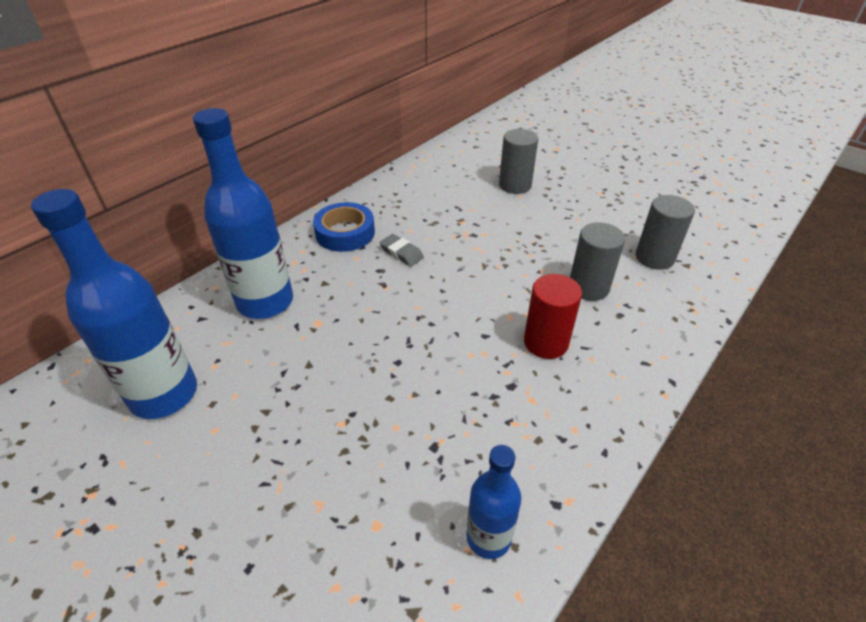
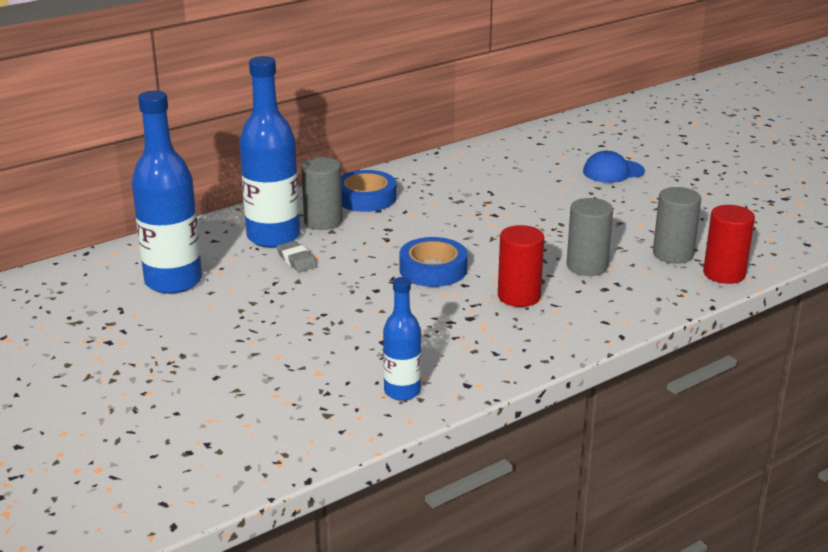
camera: 15 degrees right, 15 degrees down
grey eraser [380,234,424,267] -> grey eraser moved to [277,241,317,272]
grey cylinder [499,129,538,194] -> grey cylinder moved to [301,157,343,230]
none -> blue tape [399,237,467,287]
none -> blue cap [583,151,645,183]
none -> red cylinder [703,205,755,284]

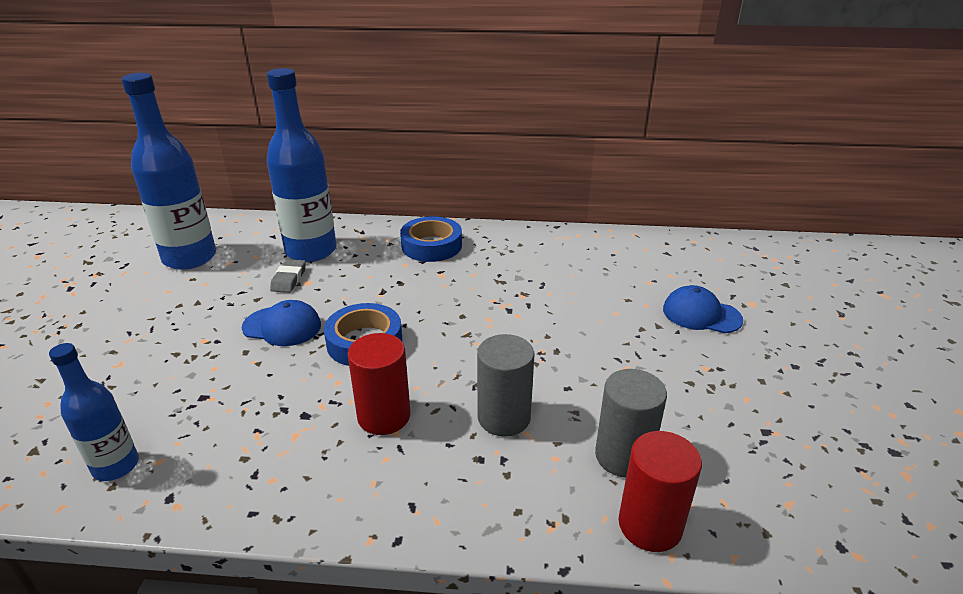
camera: 40 degrees right, 5 degrees up
grey cylinder [301,157,343,230] -> none
none -> blue cap [242,300,321,346]

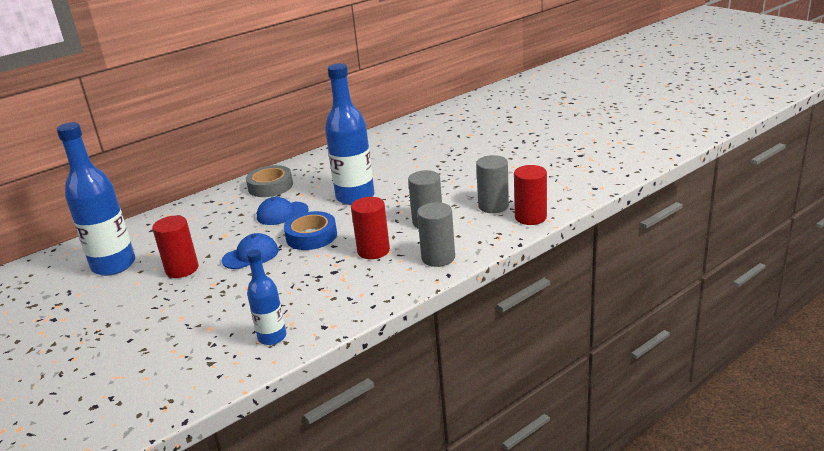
camera: 40 degrees left, 5 degrees down
blue bottle [266,68,337,262] -> blue bottle moved to [325,63,374,205]
grey eraser [270,259,306,293] -> none
blue tape [400,216,462,262] -> grey tape [246,165,293,197]
blue cap [663,285,743,333] -> blue cap moved to [257,197,309,225]
none -> red cylinder [152,216,198,278]
none -> grey cylinder [417,202,455,267]

